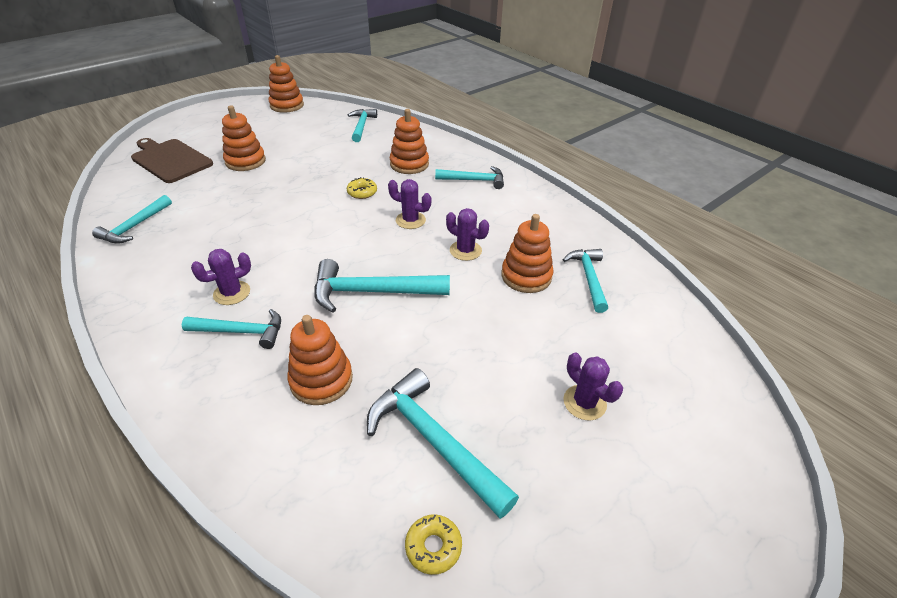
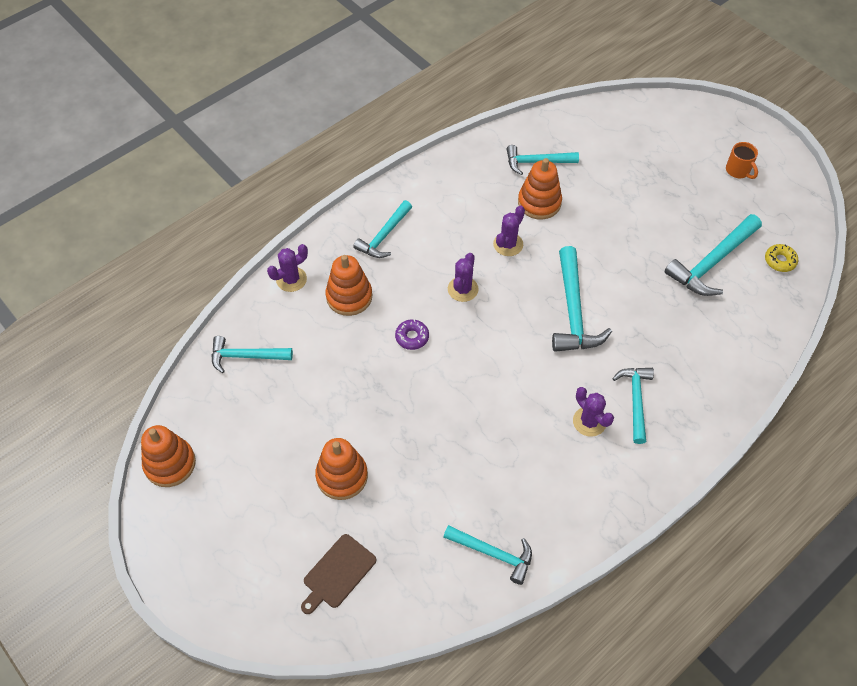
camera: 90 degrees left, 15 degrees up
brown cutting board [131,138,213,183] -> brown cutting board [301,534,376,614], size x0.64
orange stacking toy [287,315,353,405] -> none
yellow donut [347,177,377,199] -> purple donut [395,319,429,350]
turquoise hammer [435,166,504,189] -> turquoise hammer turned 150 degrees counterclockwise [353,200,412,258]
purple cactus [563,353,623,420] -> purple cactus moved to [267,244,308,292]
none -> orange mug [726,142,758,179]

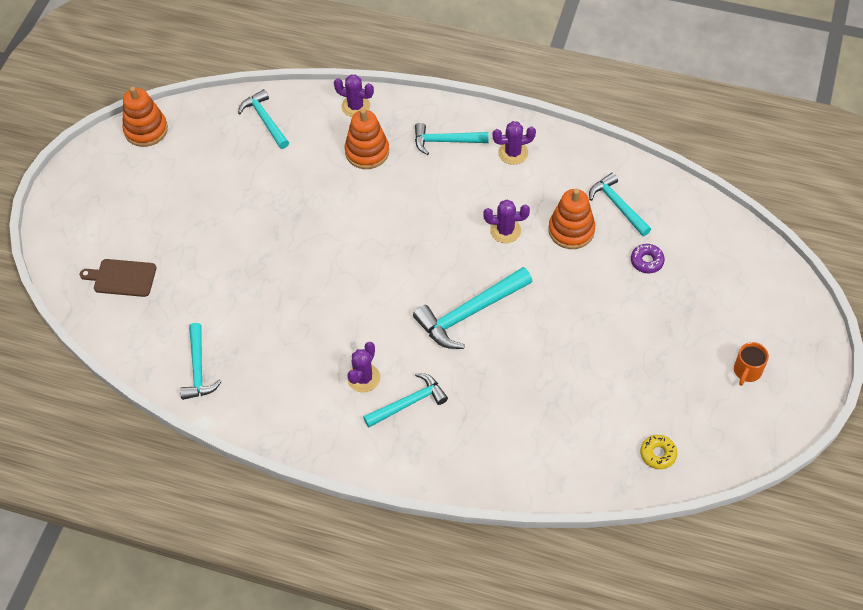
camera: 60 degrees right, 0 degrees up
orange stacking toy [315,438,368,500] -> none
purple donut [395,319,429,350] -> purple donut moved to [631,244,665,273]
purple cactus [448,253,479,302] -> purple cactus moved to [492,121,536,165]
turquoise hammer [664,214,762,296] -> none

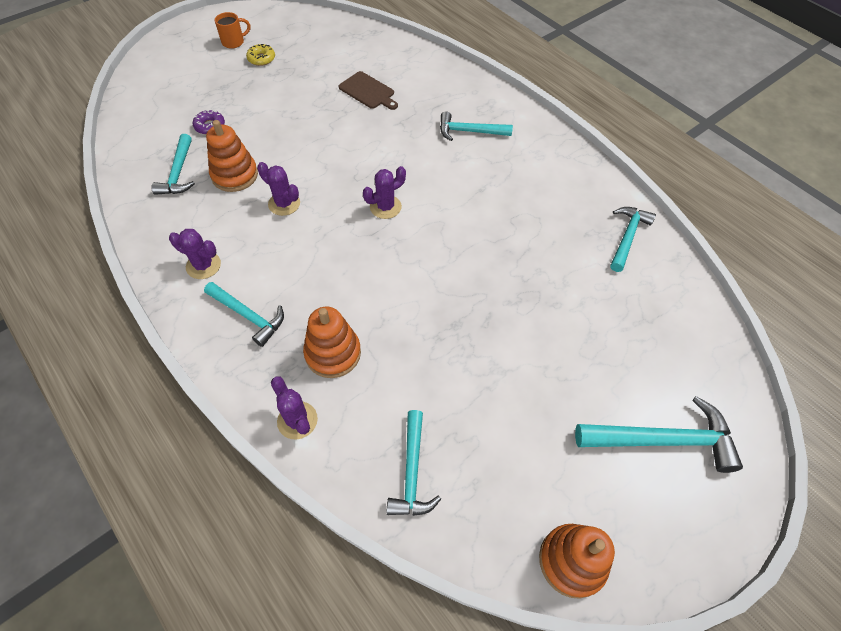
camera: 150 degrees left, 0 degrees up
brown cutting board [80,259,156,297] -> brown cutting board moved to [339,71,398,110]
purple cactus [347,342,380,392] -> purple cactus moved to [363,166,406,219]
turquoise hammer [413,267,532,349] -> turquoise hammer moved to [575,396,743,473]
yellow donut [640,435,677,469] -> yellow donut moved to [246,44,275,66]

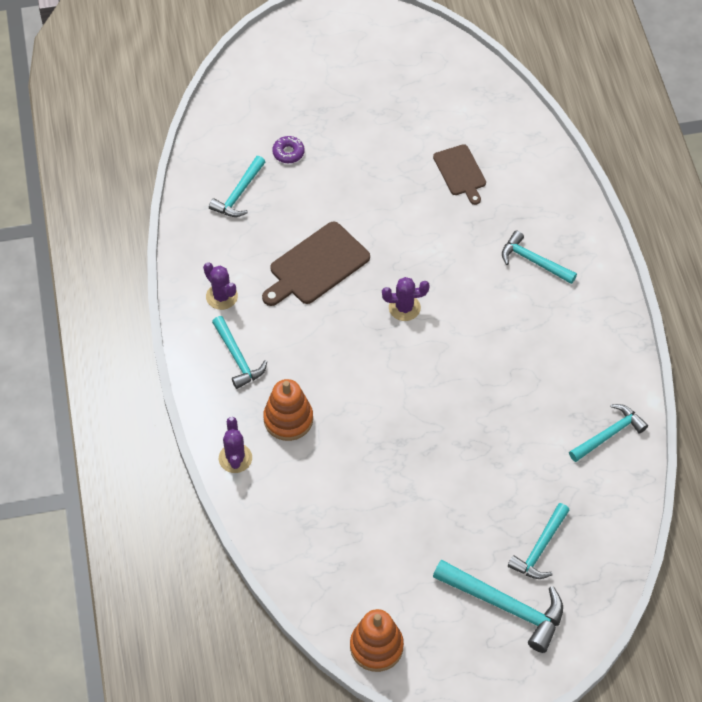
camera: 30 degrees right, 0 degrees up
orange stacking toy [206,120,258,192] -> none
orange mug [215,12,250,49] -> none
yellow donut [246,44,275,66] -> none
purple cactus [257,162,300,216] -> brown cutting board [262,222,370,306]
turquoise hammer [387,410,441,516] -> turquoise hammer moved to [508,503,570,579]

